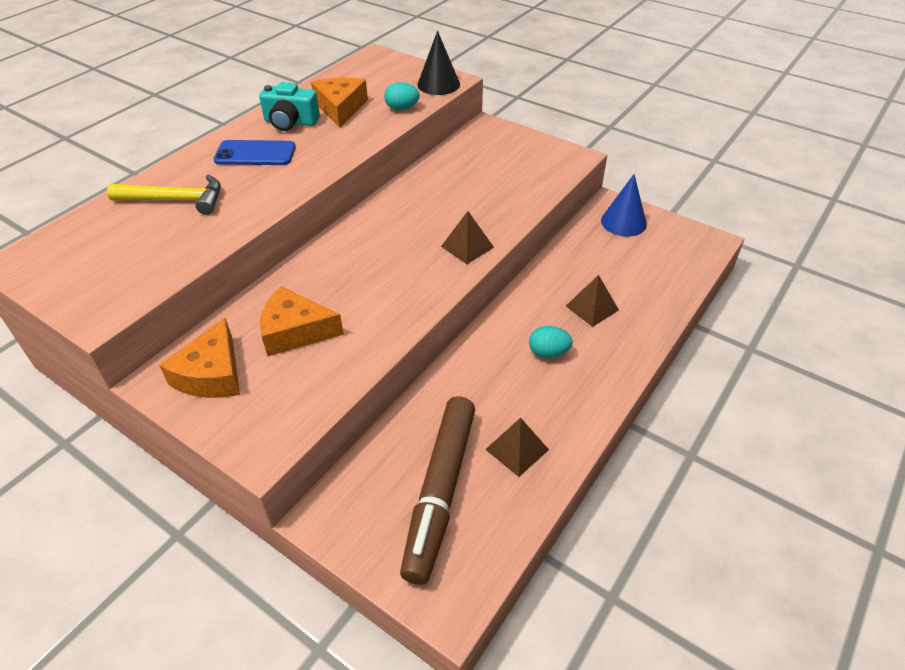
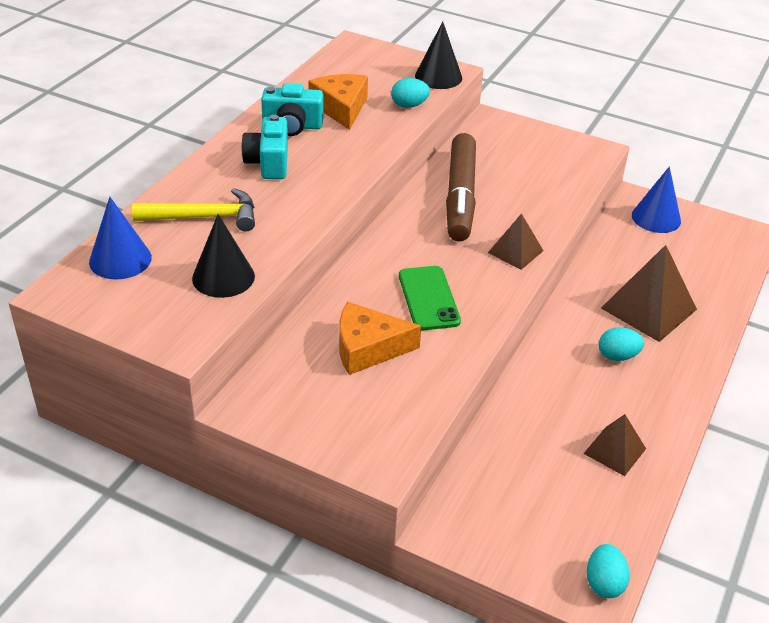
camera: 10 degrees left, 5 degrees down
orange cheese [159,318,240,398] -> none
blue phone [214,140,296,165] -> turquoise camera [241,115,288,179]
brown marker [400,396,475,585] -> brown marker moved to [446,133,476,242]
brown pyramid [566,275,619,327] -> brown pyramid [601,245,697,342], size x1.73
none -> blue cone [89,197,152,279]
none -> black cone [192,214,255,298]
none -> green phone [399,266,461,330]
none -> turquoise egg [587,544,630,598]

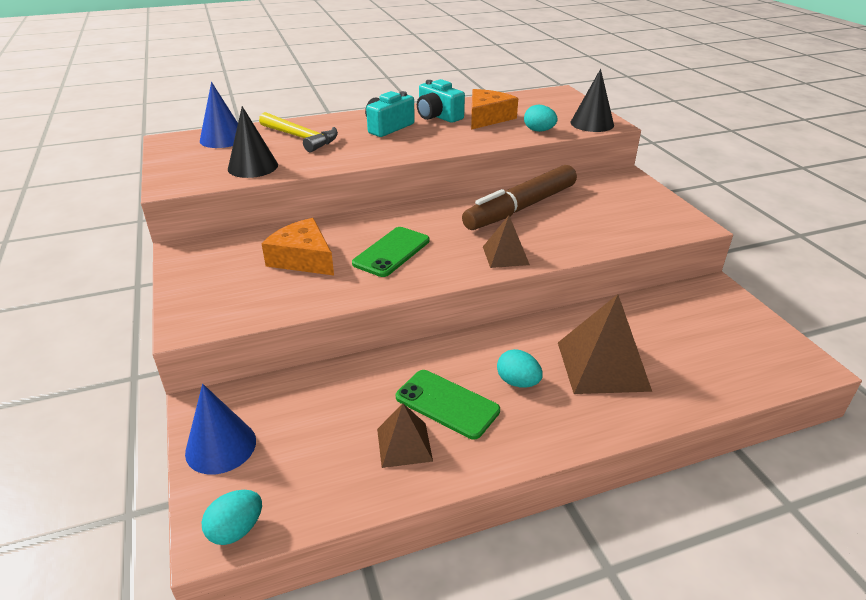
camera: 45 degrees right, 5 degrees down
blue cone [632,166,681,233] -> blue cone moved to [185,384,256,474]
none -> green phone [396,370,500,439]

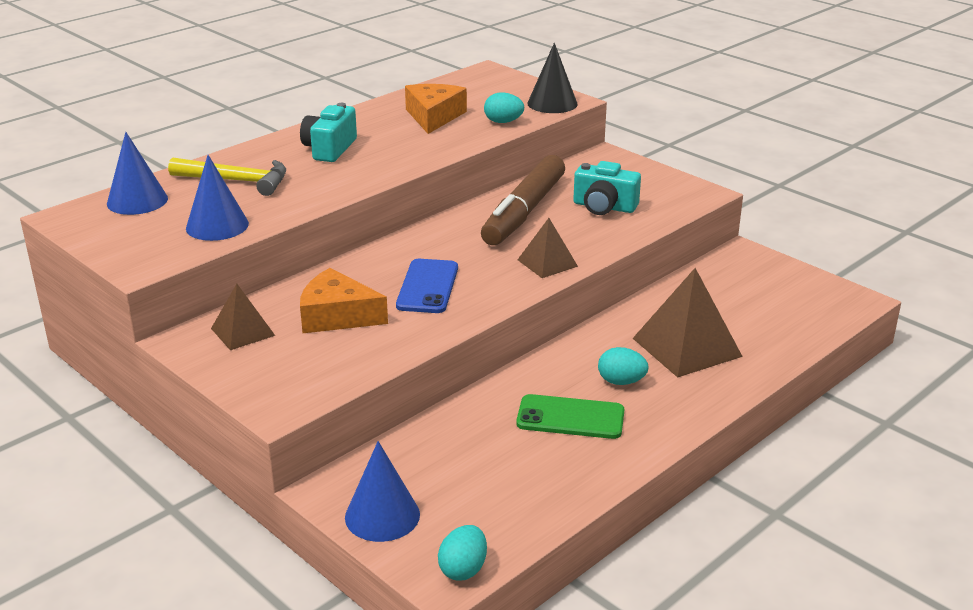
camera: 25 degrees left, 5 degrees down
black cone [228,106,278,178] -> blue cone [186,155,249,241]
green phone [352,227,429,277] -> blue phone [396,259,458,313]
brown pyramid [377,403,433,468] -> brown pyramid moved to [211,284,275,350]
turquoise camera [417,79,465,123] -> turquoise camera moved to [573,161,641,215]

